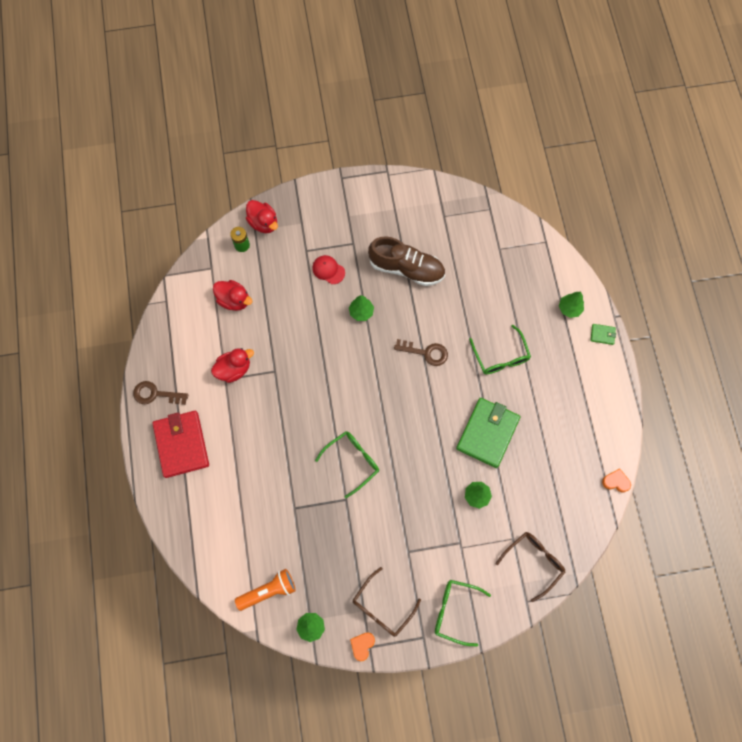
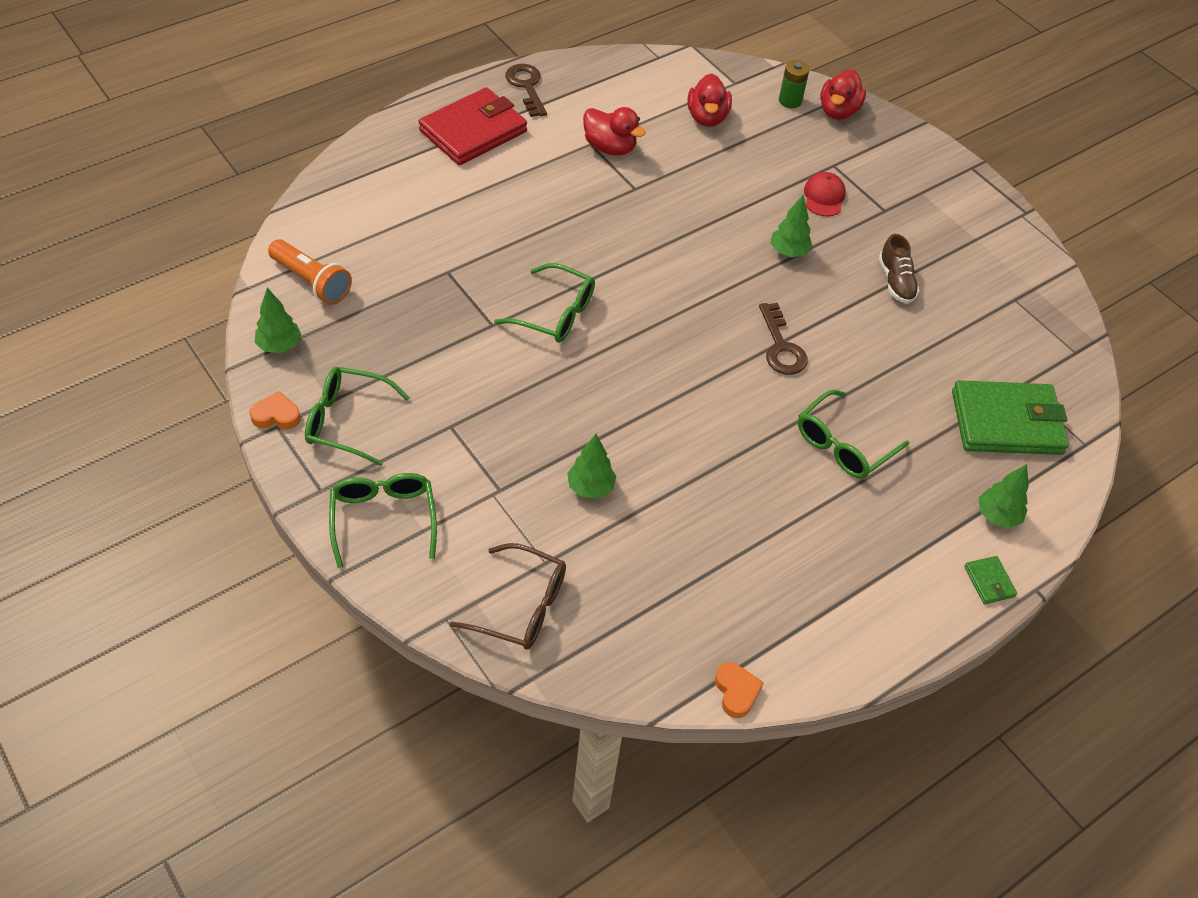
camera: 60 degrees right, 20 degrees down
brown glasses [353,567,421,637] -> green glasses [305,367,410,466]
brown shoe [368,237,445,286] -> brown shoe [879,234,919,304], size x0.54
green wallet [456,398,520,468] -> green wallet moved to [952,380,1069,455]

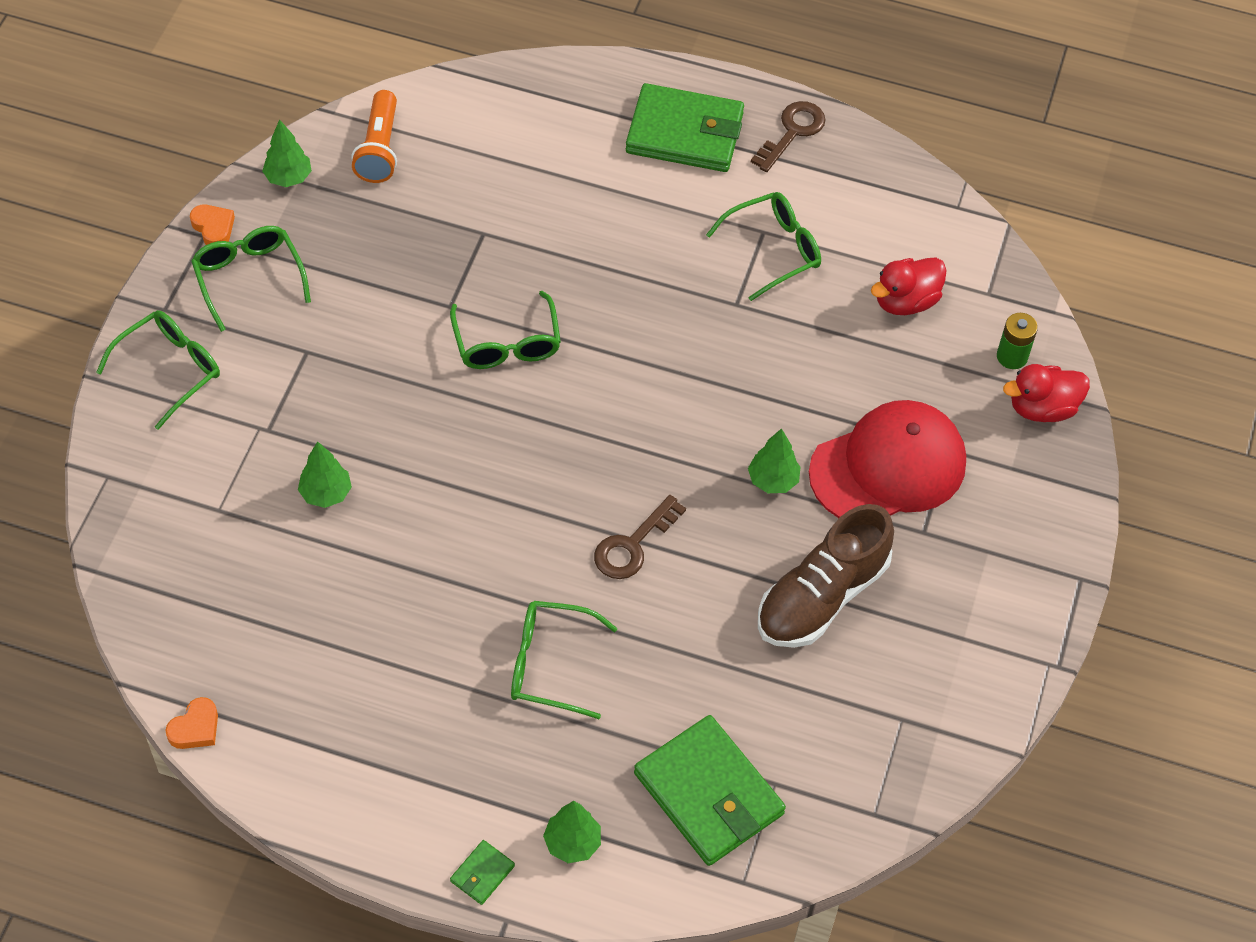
camera: 55 degrees right, 5 degrees up
red wallet [419,87,527,165] -> green wallet [626,83,744,172]
brown glasses [450,543,566,650] -> none
red duck [583,107,646,156] -> green glasses [706,192,821,301]
red cap [804,172,846,216] -> red cap [809,400,966,518], size x2.24
brown shoe [879,234,919,304] -> brown shoe [758,504,894,648], size x1.84

